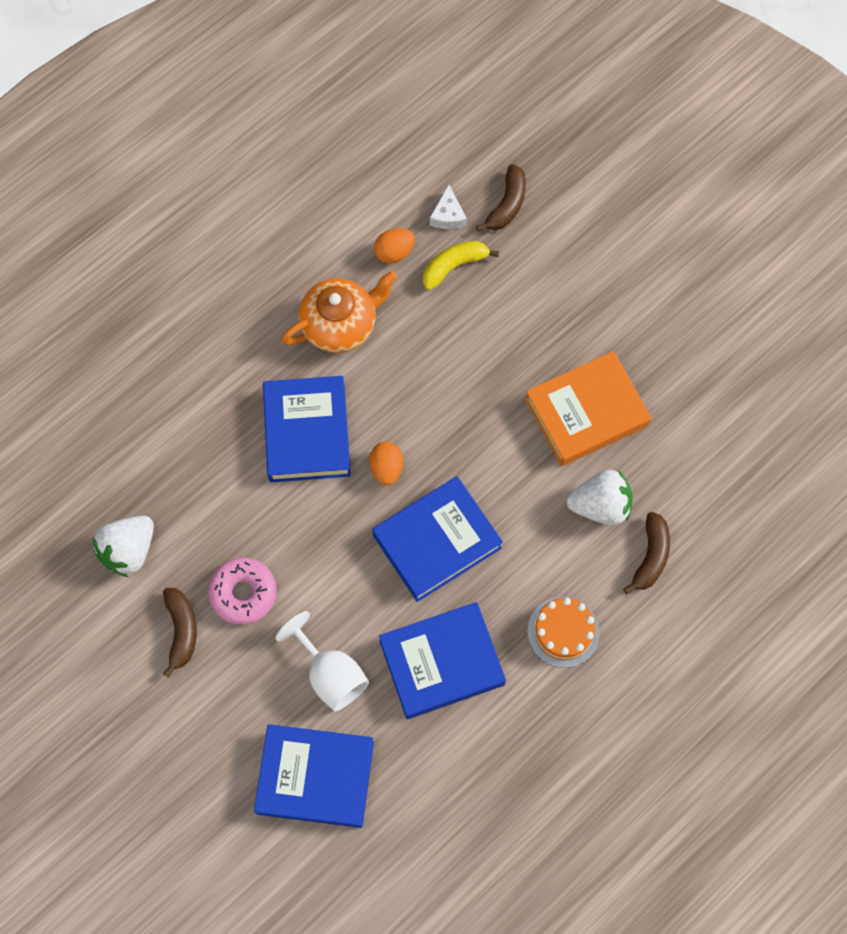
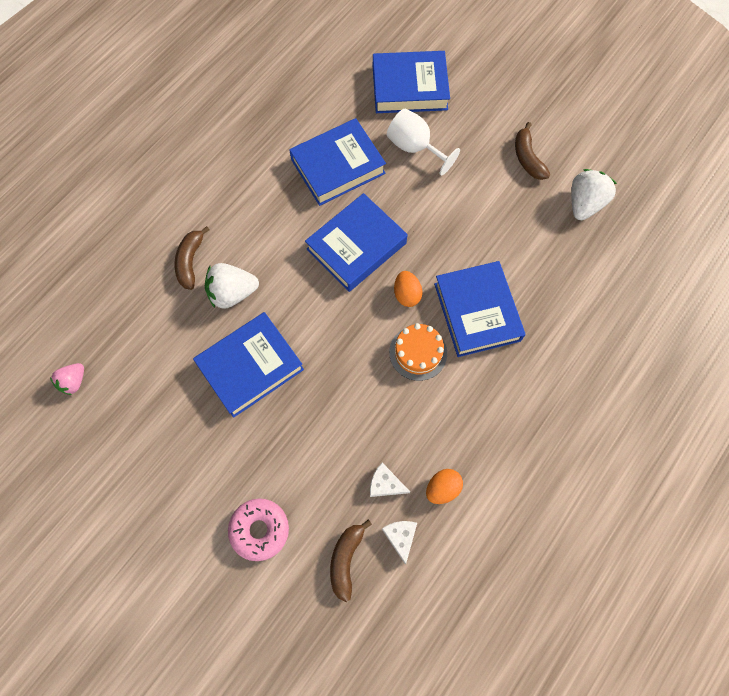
camera: 170 degrees right, 0 degrees up
pink donut [208,558,277,625] -> pink donut moved to [228,498,289,561]
orange teapot [281,271,397,353] -> none
yellow banana [423,241,499,291] -> white cheese [370,463,410,497]
orange book [525,351,652,466] -> blue book [193,312,304,418]
orange cake [527,597,600,668] -> orange cake moved to [389,323,447,381]
none -> pink strawberry [50,363,84,395]

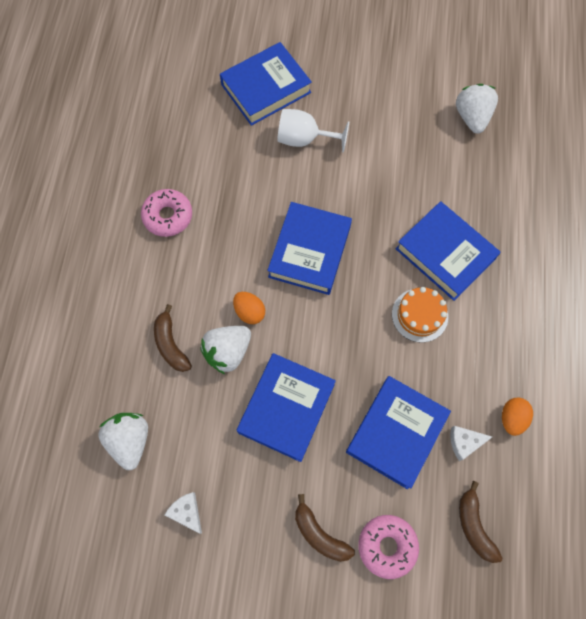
camera: 30 degrees left, 0 degrees up
pink strawberry [50,363,84,395] -> none
blue book [289,118,386,206] -> blue book moved to [346,376,451,489]
white cheese [382,521,417,564] -> white cheese moved to [165,492,202,534]
orange egg [394,271,422,307] -> orange egg moved to [233,292,265,324]
brown banana [515,122,550,180] -> brown banana moved to [295,494,355,562]
none -> white strawberry [98,413,148,470]
none -> pink donut [141,189,192,237]

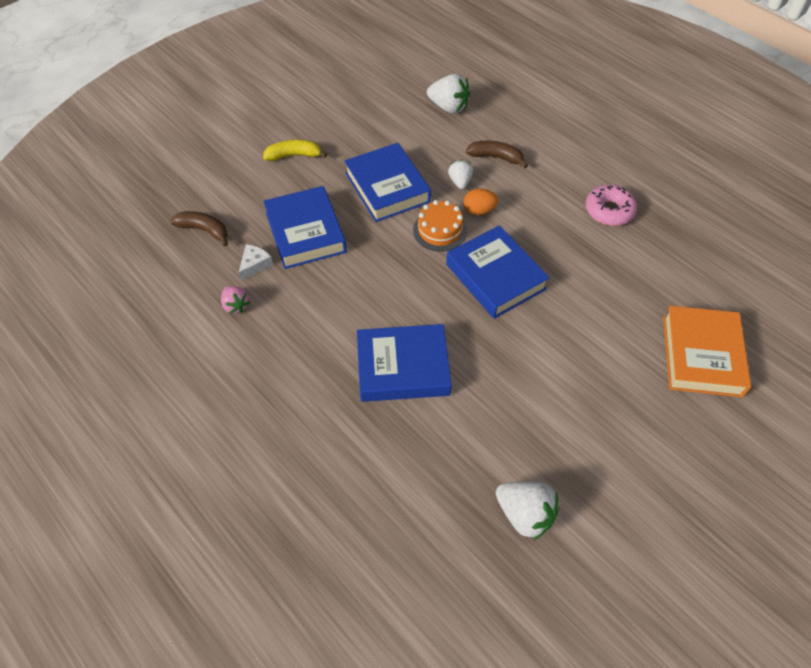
camera: 130 degrees right, 15 degrees down
white cheese [165,492,202,534] -> none
white strawberry [200,326,251,374] -> white strawberry [448,160,473,189], size x0.61
blue book [220,42,312,126] -> orange book [663,306,751,397]
white goblet [277,109,349,153] -> none
brown banana [295,494,355,562] -> yellow banana [263,140,327,161]
pink donut [358,515,419,579] -> none
orange cake [392,287,448,343] -> orange cake moved to [413,200,467,252]
orange egg [502,398,533,436] -> pink strawberry [221,286,250,314]

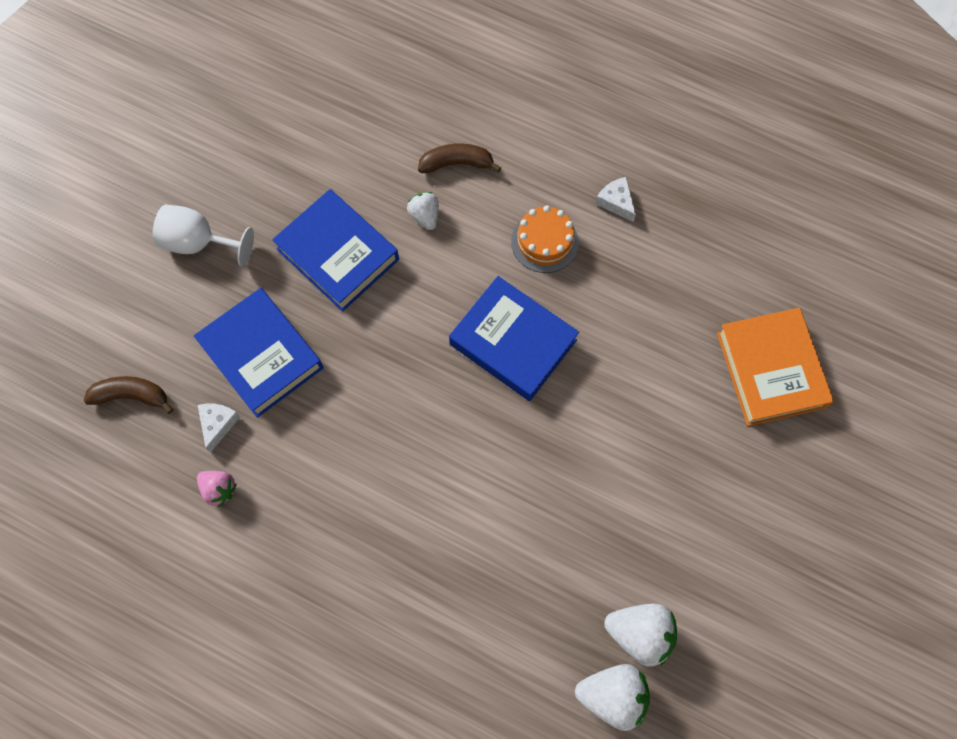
camera: 20 degrees left, 15 degrees up
yellow banana [263,140,327,161] -> white goblet [153,204,254,266]
blue book [357,324,452,402] -> none
orange cake [413,200,467,252] -> orange cake moved to [511,205,579,273]
white strawberry [427,74,470,114] -> white strawberry moved to [575,664,650,731]
orange egg [463,189,498,215] -> none
pink donut [585,185,637,226] -> white cheese [595,177,636,222]

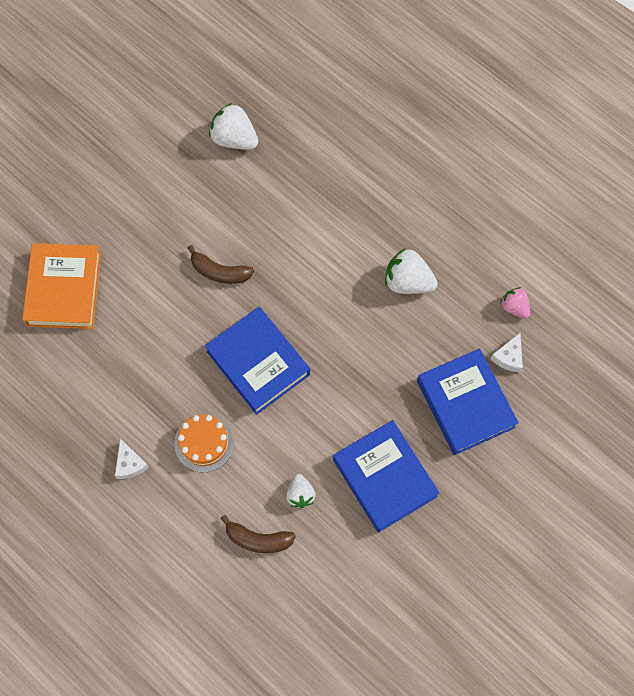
camera: 165 degrees left, 0 degrees up
brown banana [83,376,173,414] -> brown banana moved to [188,245,254,284]
white goblet [153,204,254,266] -> none
white strawberry [575,664,650,731] -> white strawberry moved to [385,248,438,294]

